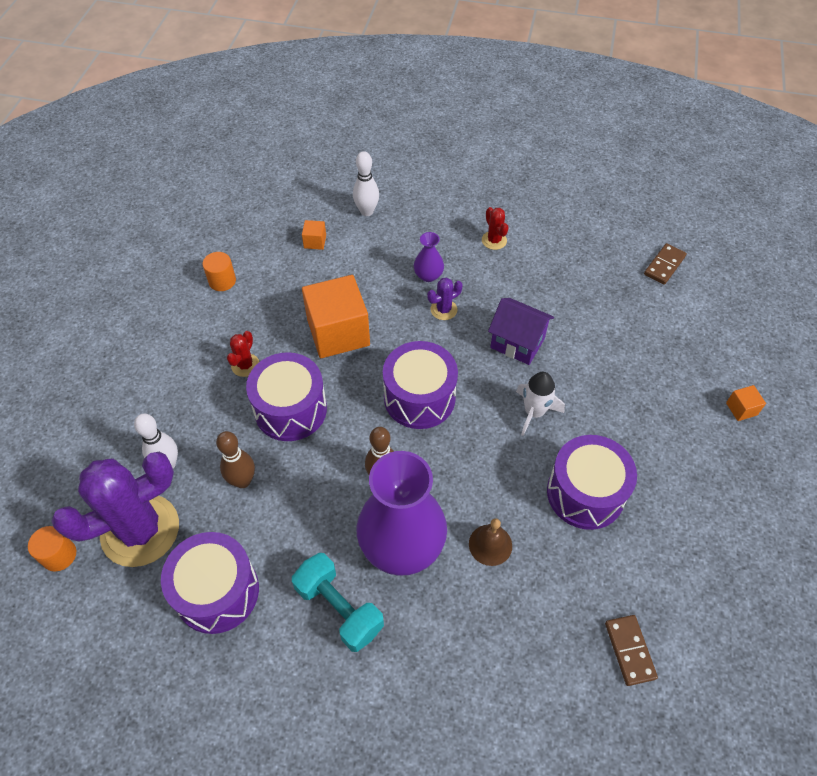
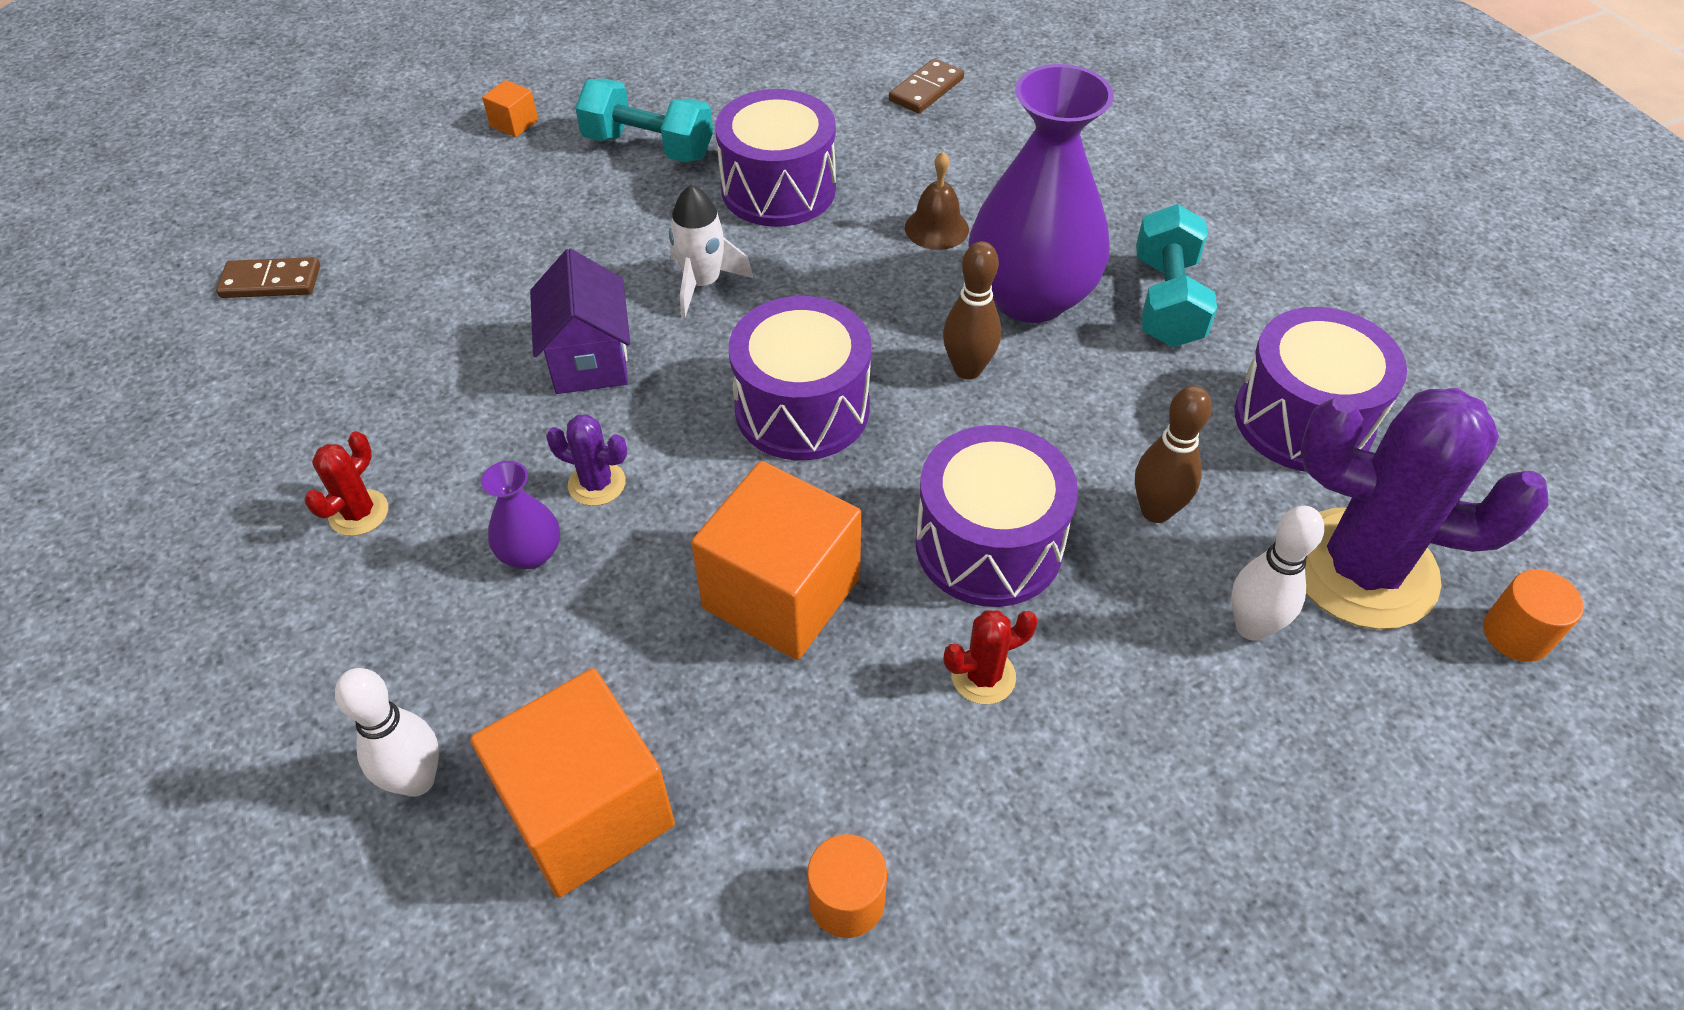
camera: 130 degrees left, 5 degrees down
orange cube [302,220,326,250] -> orange cube [470,668,675,898], size x2.40
none -> turquoise dumbbell [575,78,713,163]

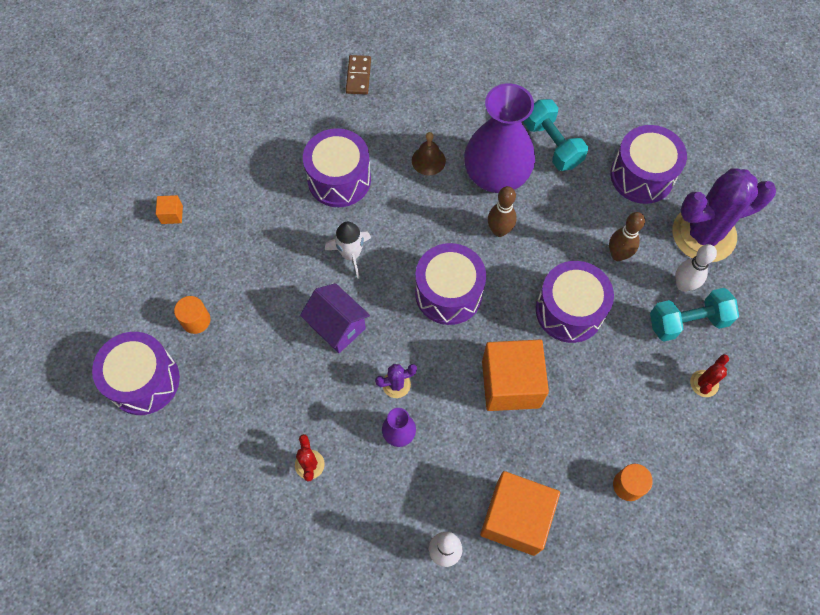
camera: 35 degrees left, 15 degrees up
brown domino [216,257,320,298] -> purple drum [92,332,180,415]
turquoise dumbbell [575,78,713,163] -> turquoise dumbbell moved to [650,288,739,342]
red cactus [944,610,1038,704] -> red cactus moved to [690,354,729,397]
orange cylinder [1483,569,1584,662] -> orange cylinder moved to [174,296,210,334]

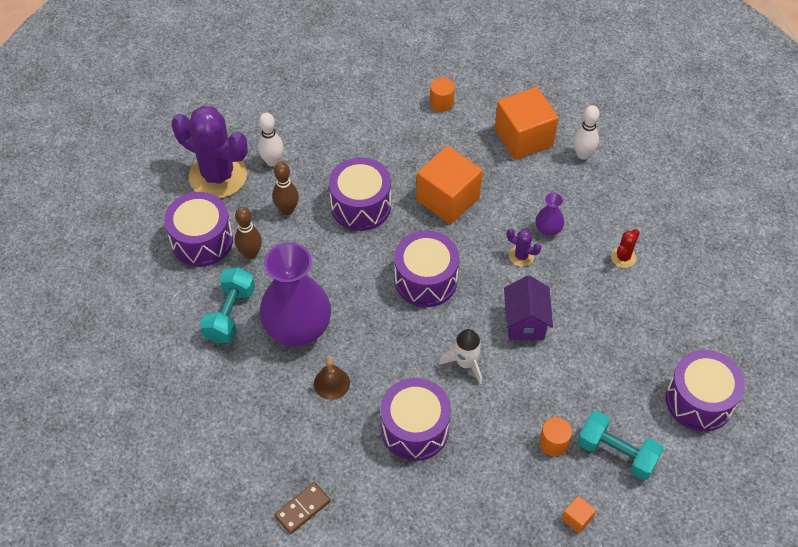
camera: 135 degrees left, 10 degrees down
orange cylinder [174,296,210,334] -> orange cylinder moved to [539,417,572,456]
brown bowling pin [488,186,517,237] -> brown bowling pin moved to [235,207,262,259]
turquoise dumbbell [650,288,739,342] -> turquoise dumbbell moved to [577,411,663,480]
red cactus [690,354,729,397] -> none

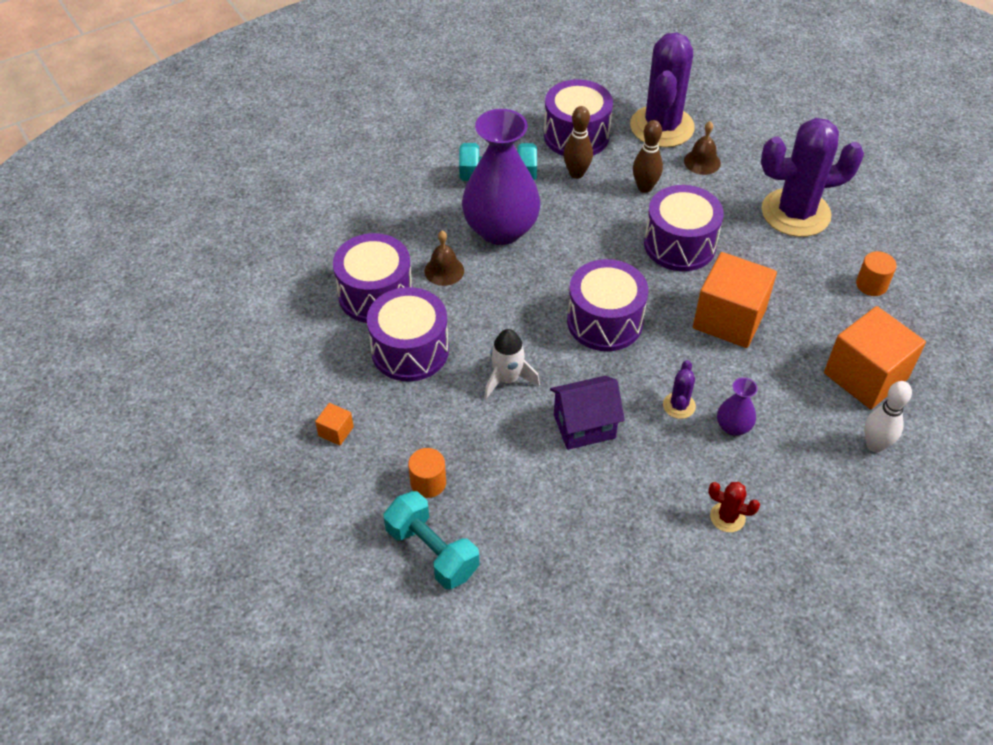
camera: 75 degrees right, 5 degrees down
white bowling pin [258,112,284,167] -> brown bell [684,121,721,175]
brown domino [274,482,330,534] -> none
orange cube [562,496,596,534] -> orange cube moved to [315,403,354,446]
turquoise dumbbell [577,411,663,480] -> turquoise dumbbell turned 60 degrees counterclockwise [384,491,479,589]
purple drum [666,350,745,432] -> purple drum moved to [333,233,412,323]
none -> purple cactus [761,118,864,237]

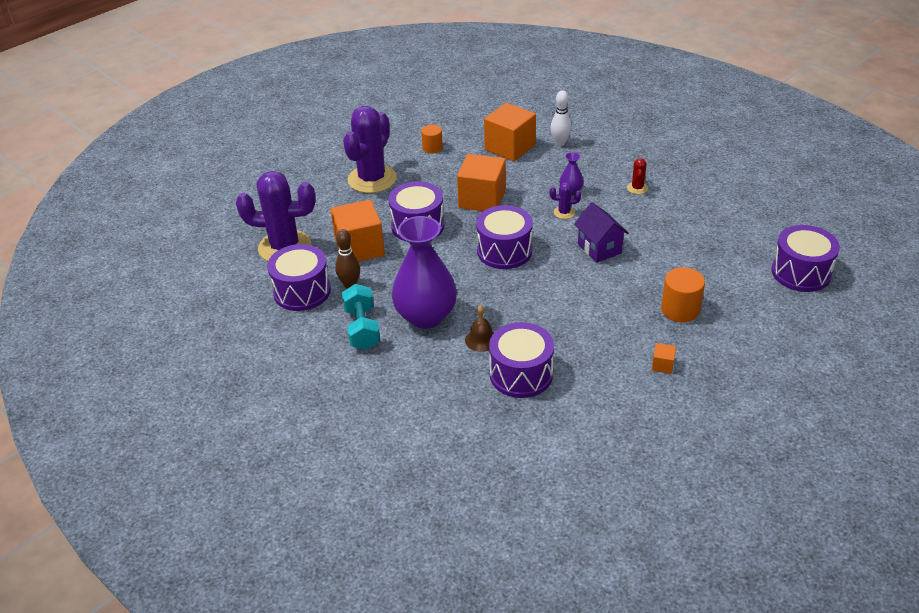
camera: 100 degrees left, 10 degrees down
purple drum [367,287,449,381] -> purple drum moved to [772,225,840,292]
turquoise dumbbell [384,491,479,589] -> none
orange cylinder [408,448,446,498] -> orange cylinder [661,267,705,322], size x1.53
white rocket [484,329,540,399] -> none
brown bowling pin [633,120,663,193] -> orange cube [330,199,385,262]
brown bell [684,121,721,175] -> none
purple cactus [761,118,864,237] -> purple cactus turned 45 degrees clockwise [343,106,397,193]

